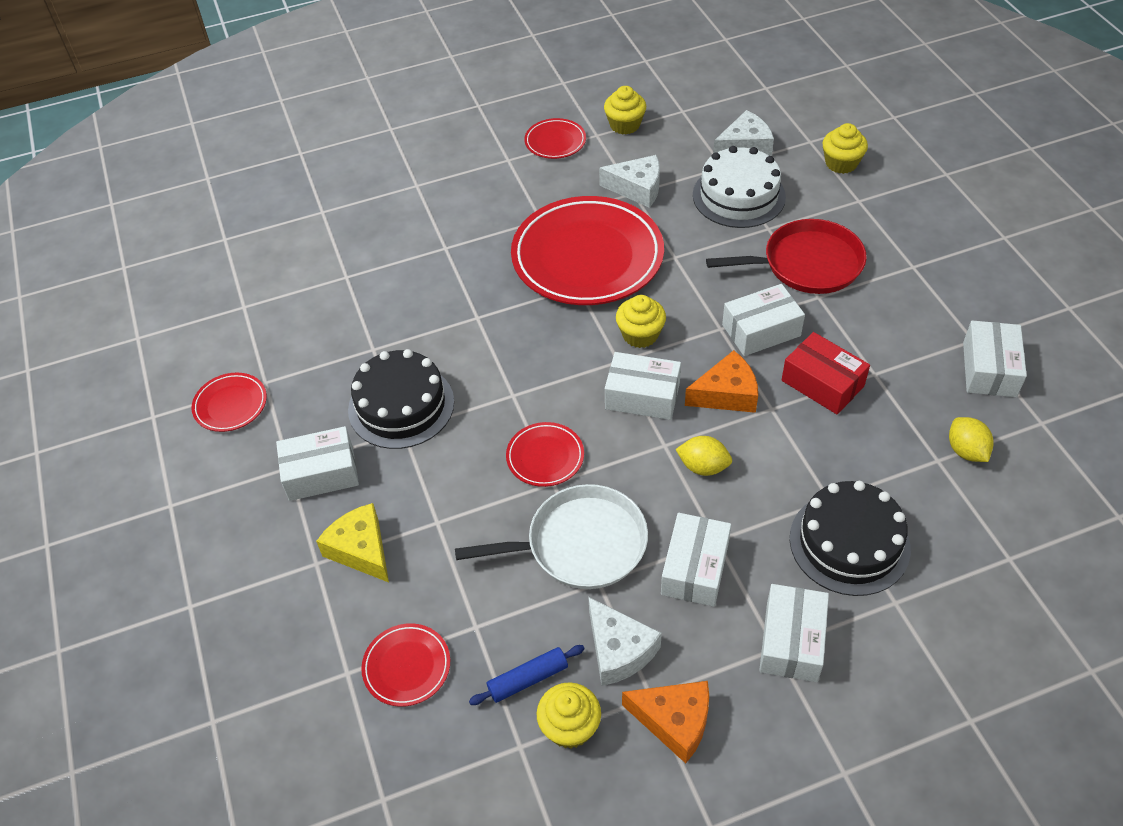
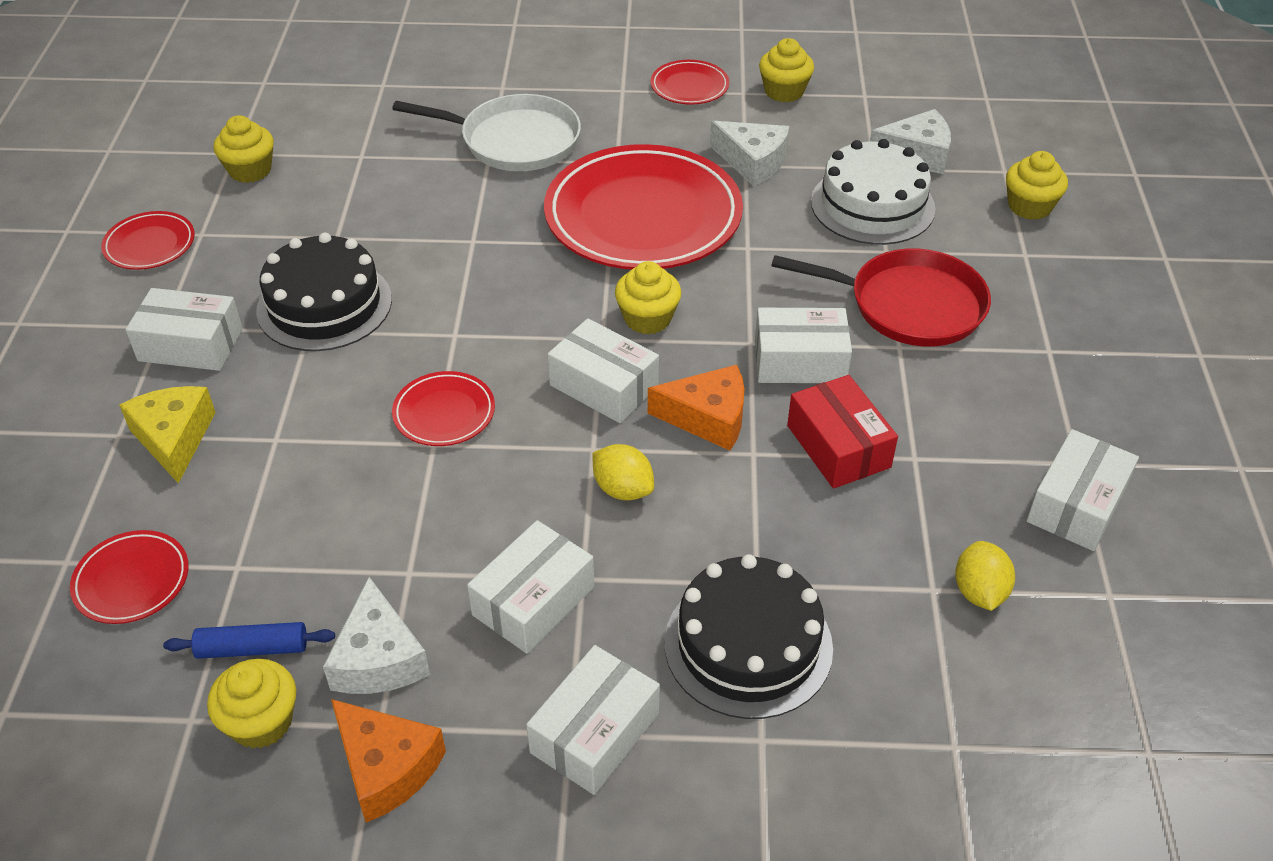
camera: 20 degrees right, 5 degrees down
white pan [455,484,648,589] -> white pan moved to [392,94,581,171]
none -> yellow cupcake [213,115,274,183]

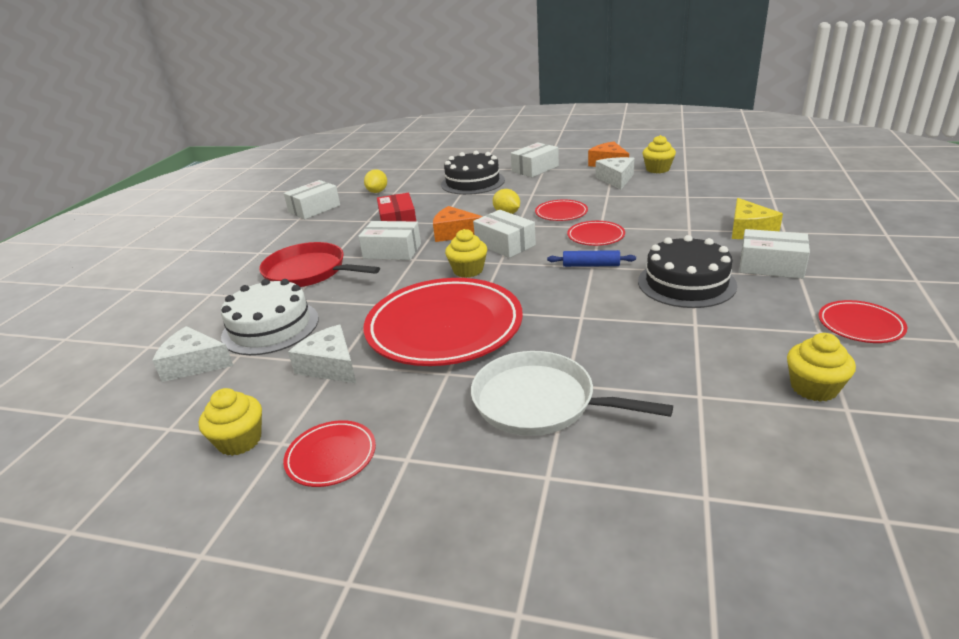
camera: 165 degrees left, 15 degrees down
red plate [70,530,189,624] -> red plate moved to [535,199,588,221]
blue rolling pin [163,622,335,659] -> blue rolling pin moved to [547,250,636,267]
white box [467,520,594,654] -> none
yellow cupcake [1006,151,1068,220] -> none

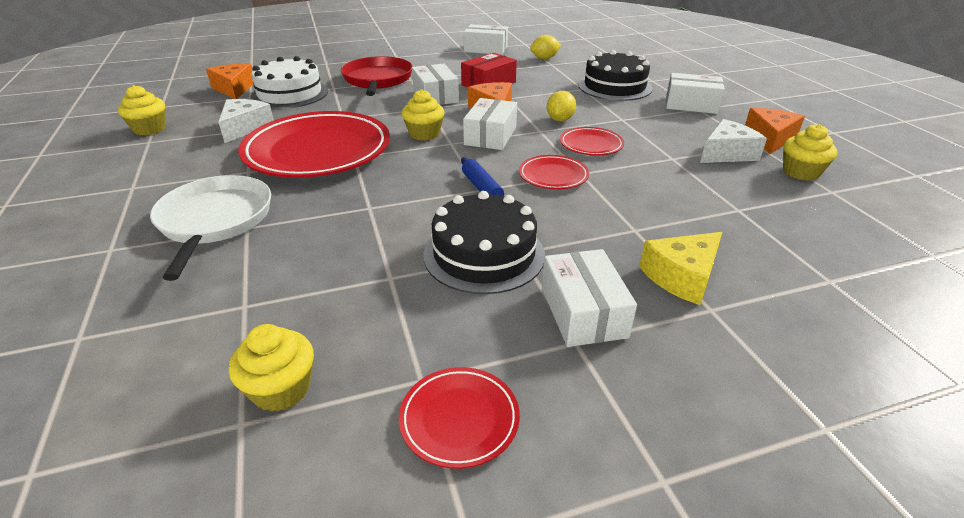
camera: 55 degrees right, 5 degrees up
white cheese [152,326,234,382] -> orange cheese [206,63,253,99]
red plate [283,420,376,487] -> none

